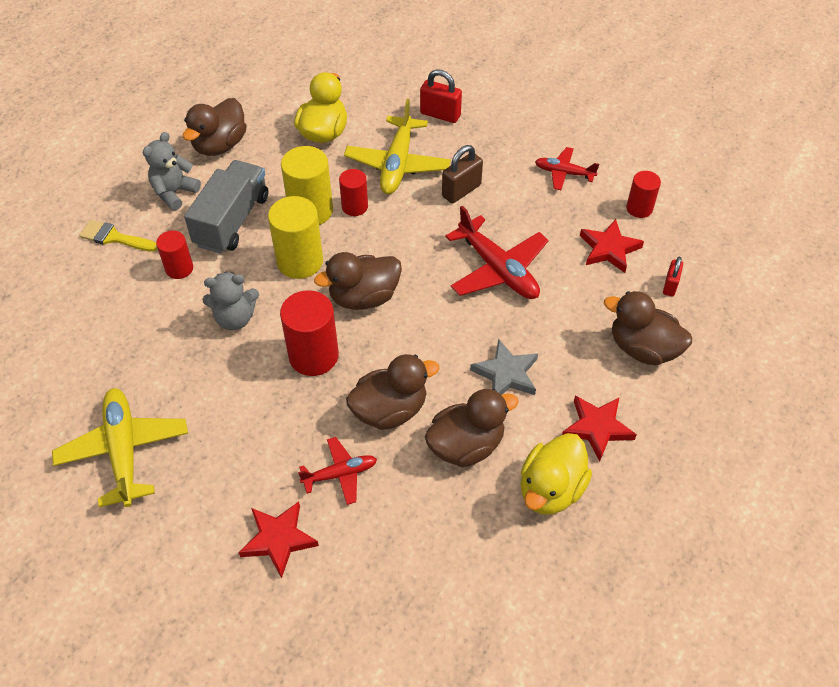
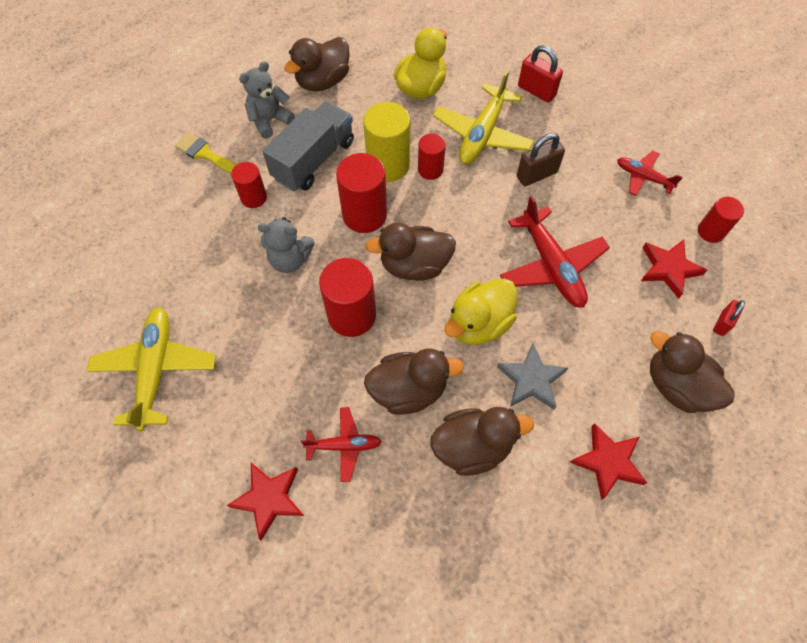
camera: 15 degrees right, 10 degrees up
yellow cylinder [268,196,323,279] -> red cylinder [336,153,387,233]
yellow duck [521,433,592,515] -> yellow duck moved to [444,278,517,345]

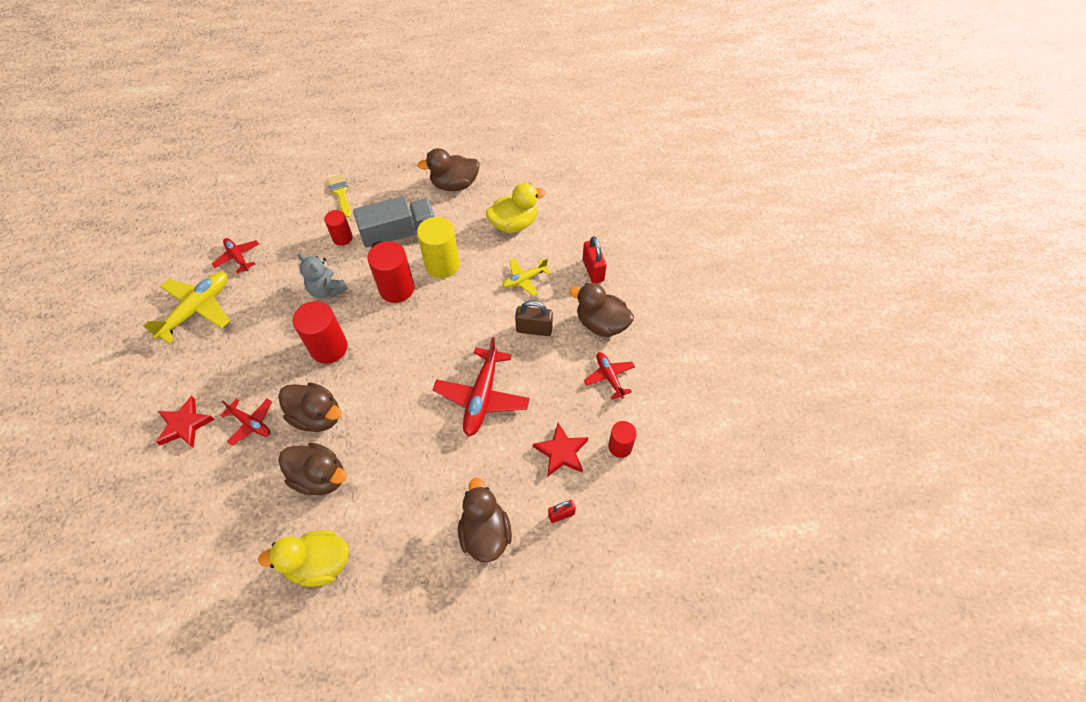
camera: 35 degrees right, 5 degrees down
grey teddy bear [239,61,295,139] -> none
brown duck [366,223,456,281] -> brown duck moved to [569,283,634,337]
red cylinder [418,133,446,180] -> none
yellow plane [433,70,534,165] -> yellow plane [502,258,550,296], size x0.57
yellow duck [444,278,517,345] -> yellow duck moved to [258,530,349,587]
grey star [497,343,568,410] -> none
red star [570,423,647,500] -> none
none -> red plane [212,238,259,274]

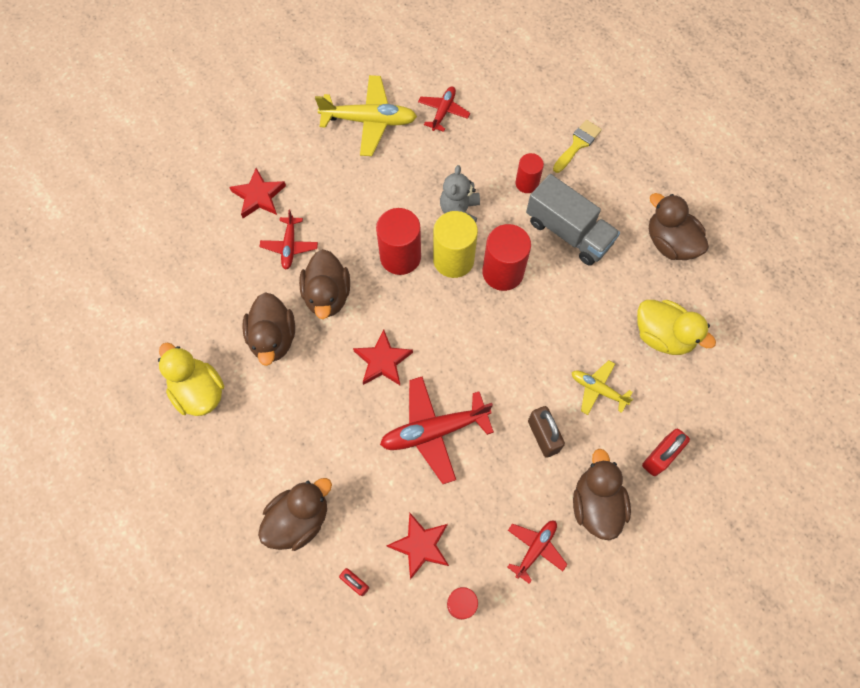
camera: 60 degrees right, 10 degrees up
yellow cylinder [417,217,460,278] -> yellow cylinder moved to [433,211,478,278]
none -> red star [353,329,413,385]

